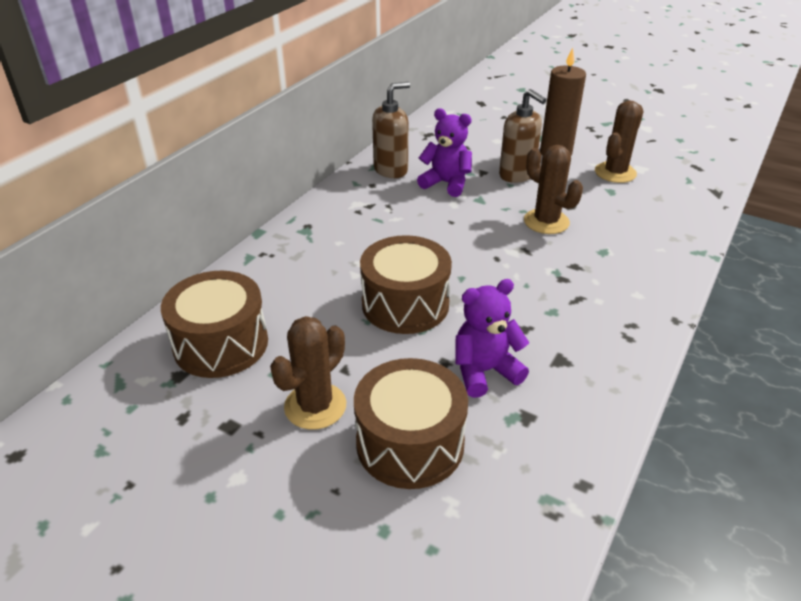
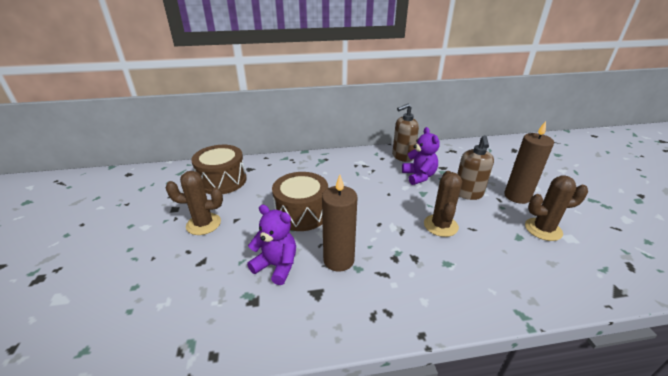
camera: 50 degrees right, 5 degrees down
brown drum [354,358,468,489] -> none
brown soap dispenser [372,82,410,178] -> brown soap dispenser turned 135 degrees clockwise [392,104,419,162]
none -> brown candle [322,175,357,272]

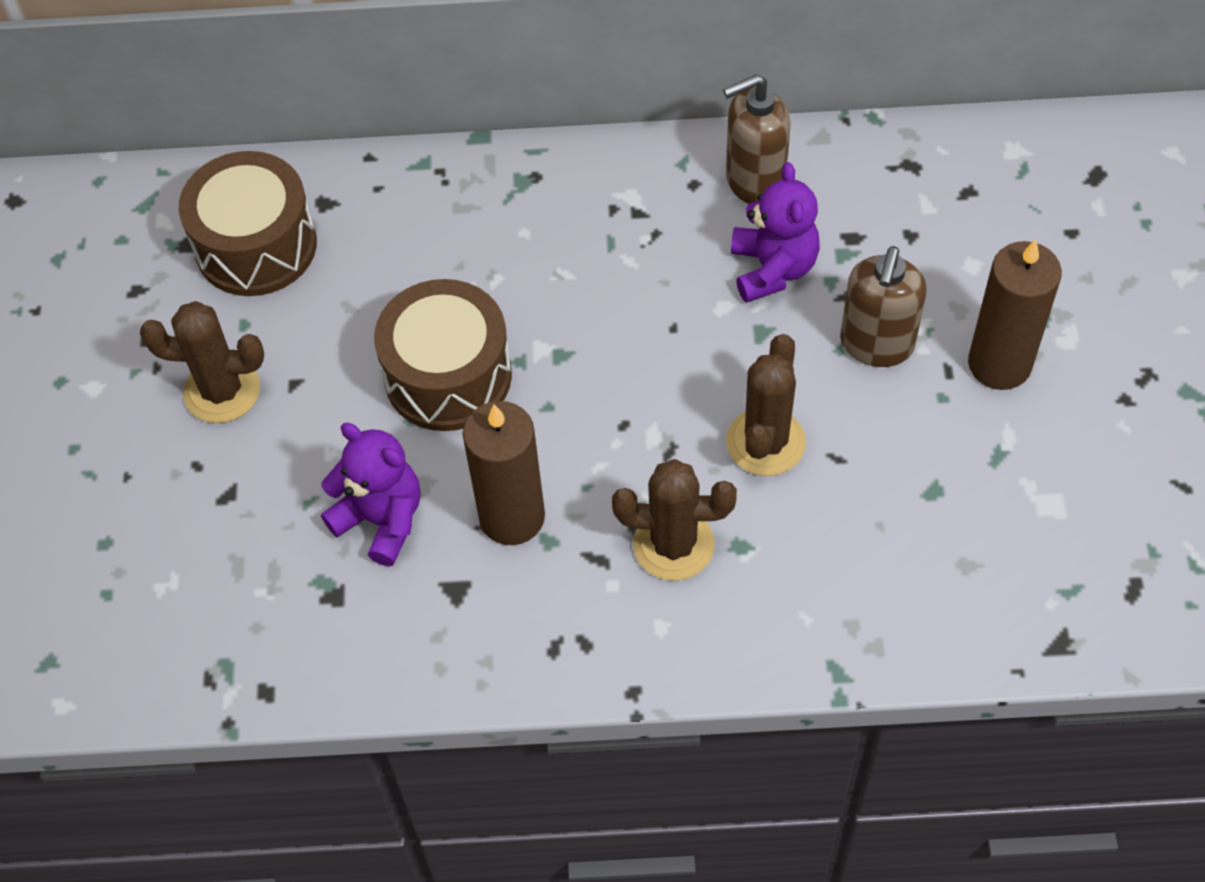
camera: 10 degrees right, 25 degrees up
brown cactus [525,176,588,241] -> brown cactus moved to [612,459,737,581]

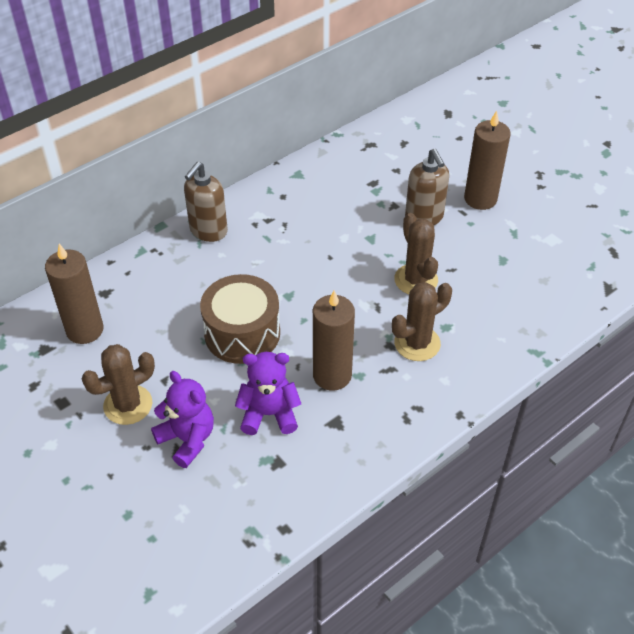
camera: 40 degrees left, 10 degrees down
brown drum [179,151,317,296] -> brown candle [45,244,103,344]
brown soap dispenser [723,74,790,204] -> brown soap dispenser moved to [184,162,228,242]
purple teddy bear [731,162,820,303] -> purple teddy bear moved to [151,371,214,468]

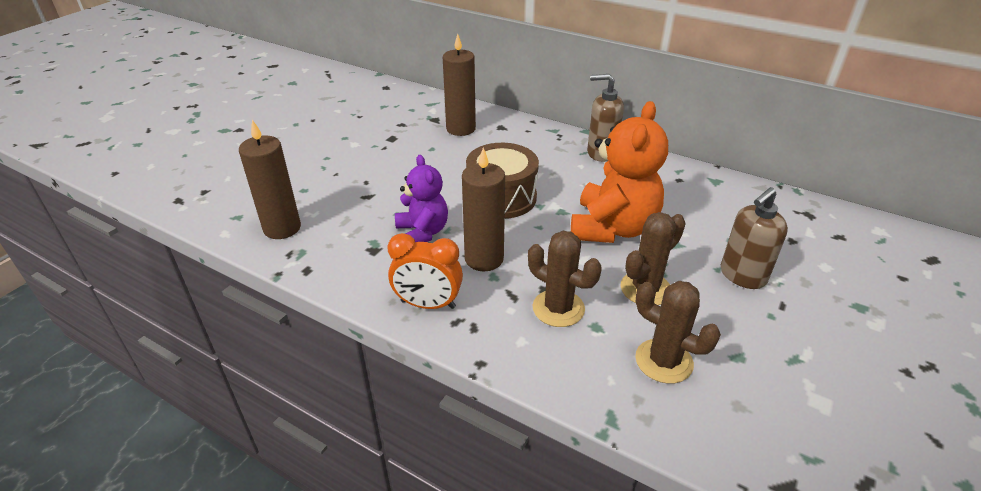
camera: 70 degrees right, 10 degrees down
brown cactus [82,344,155,425] -> brown cactus moved to [635,281,721,384]
purple teddy bear [151,371,214,468] -> none
brown candle [464,111,511,210] -> brown candle moved to [239,120,301,239]
none -> orange clock [387,233,463,309]
none -> orange teddy bear [571,101,668,243]

